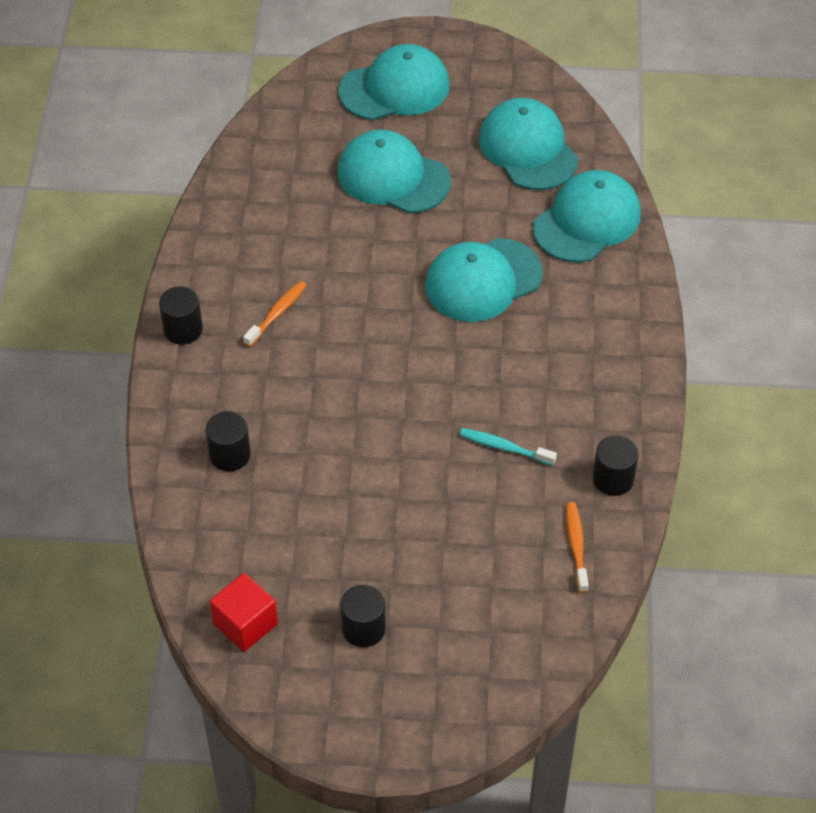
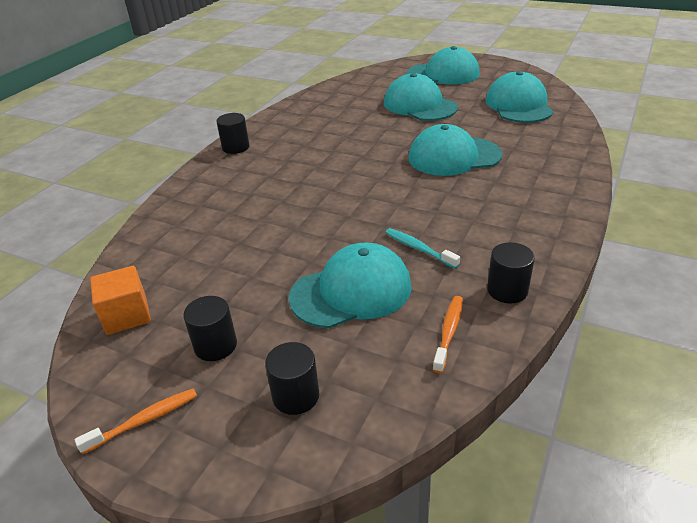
camera: 25 degrees right, 15 degrees down
black cylinder [206,411,251,471] -> black cylinder moved to [265,342,320,415]
red cube [210,573,278,652] -> orange cube [90,266,151,335]
orange toothbrush [243,281,307,347] -> orange toothbrush moved to [75,389,197,454]
turquoise cap [533,170,641,263] -> turquoise cap moved to [289,243,412,328]

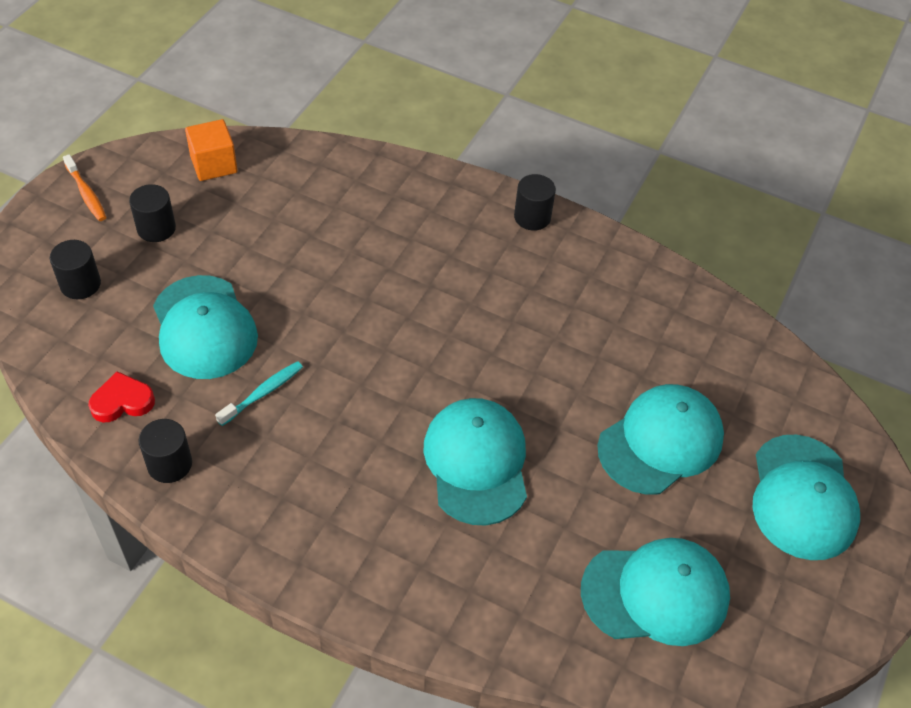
camera: 85 degrees right, 15 degrees up
orange toothbrush [433,296,463,373] -> red heart [88,371,155,422]

